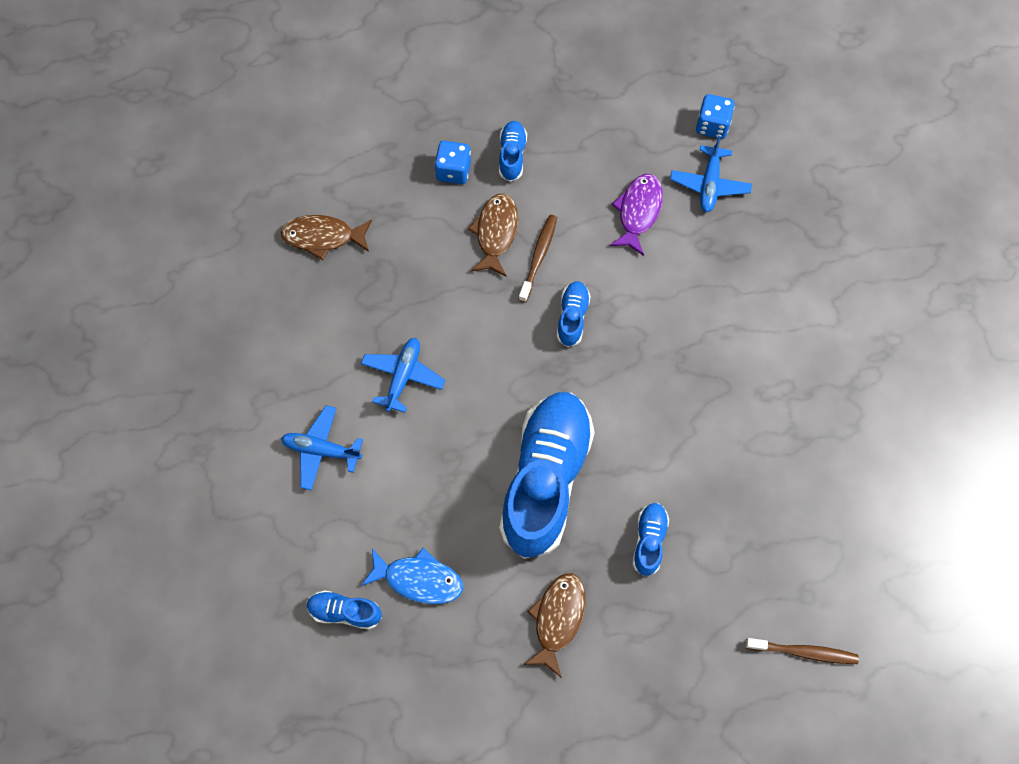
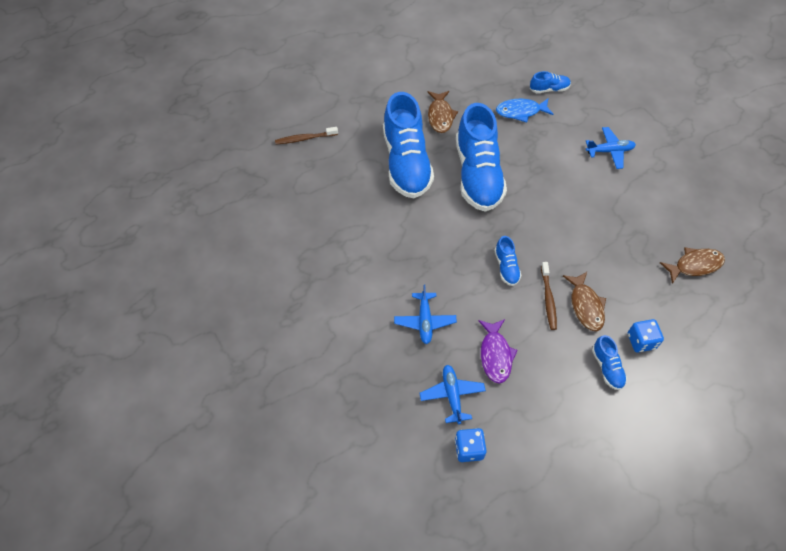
camera: 160 degrees right, 10 degrees down
blue plane [361,338,445,413] -> blue plane moved to [394,285,457,344]
blue shoe [633,503,669,577] -> blue shoe [383,92,434,199], size x2.34

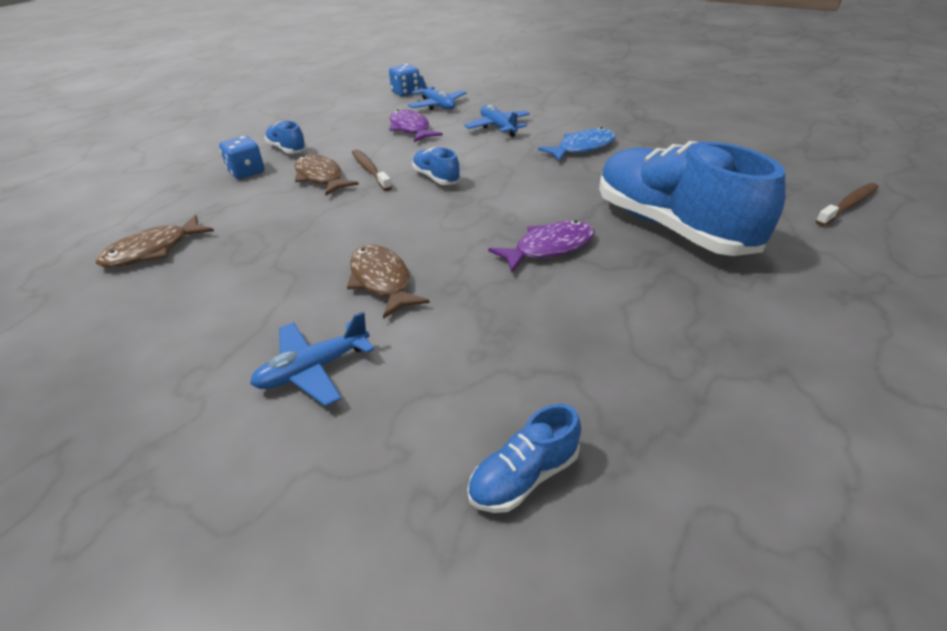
camera: 155 degrees right, 20 degrees down
brown fish [428,91,458,133] -> brown fish moved to [347,244,430,319]
blue shoe [456,103,507,212] -> purple fish [488,220,595,272]
blue fish [496,99,553,122] -> blue fish moved to [538,127,616,161]

